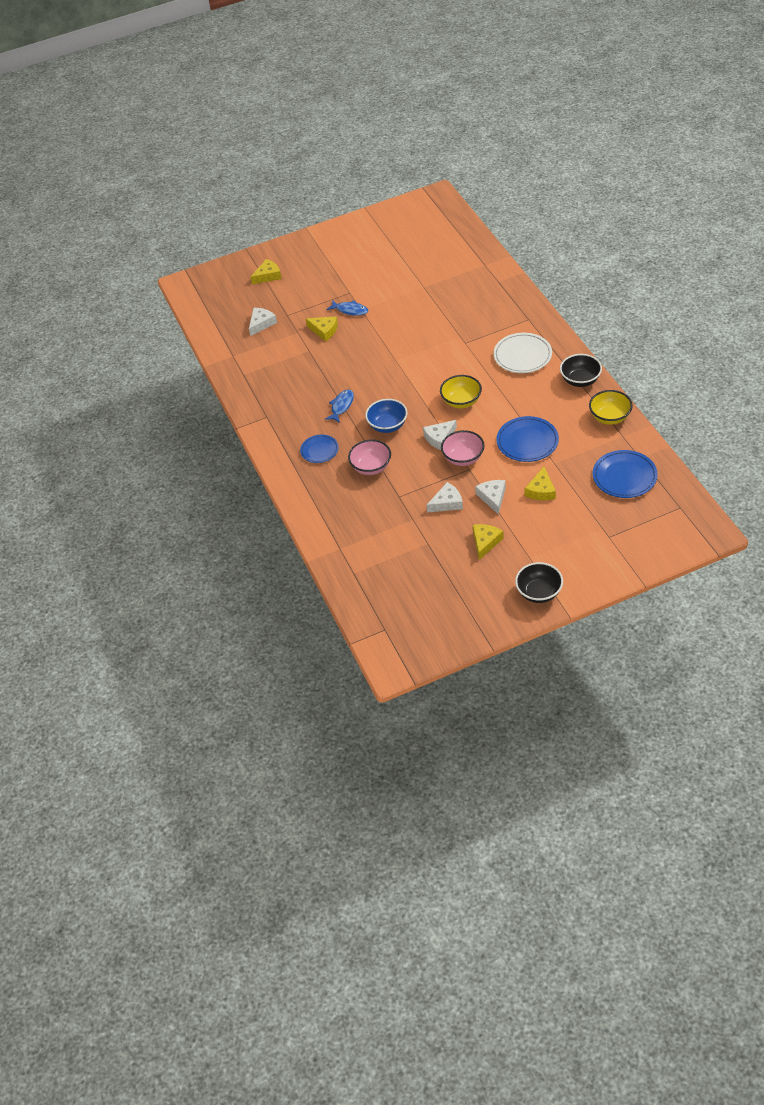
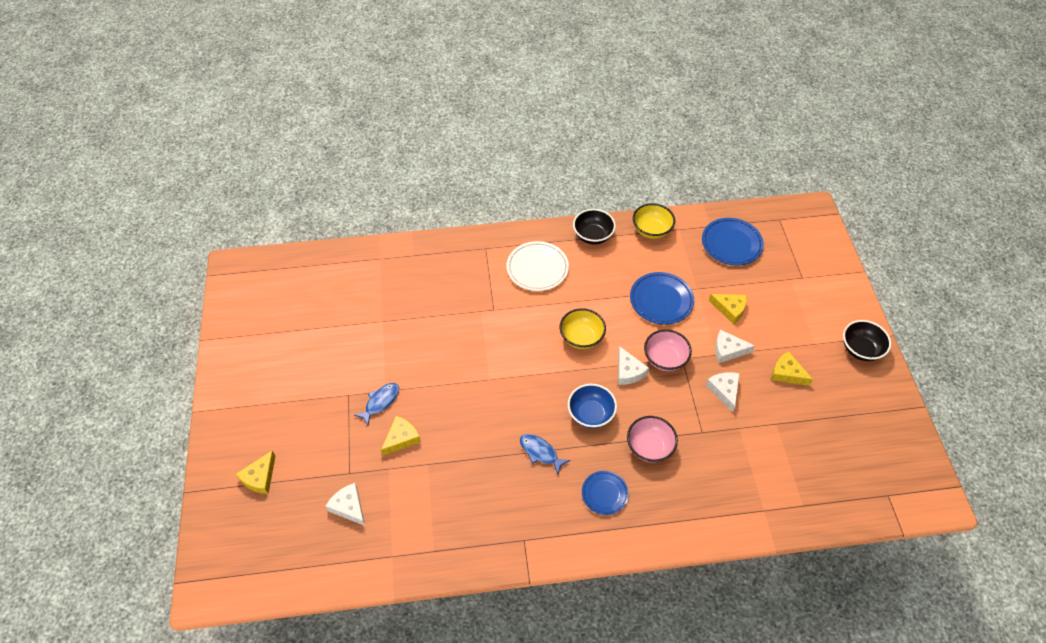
camera: 80 degrees left, 5 degrees up
yellow cheese [250,259,282,284] -> yellow cheese turned 135 degrees counterclockwise [236,451,275,494]

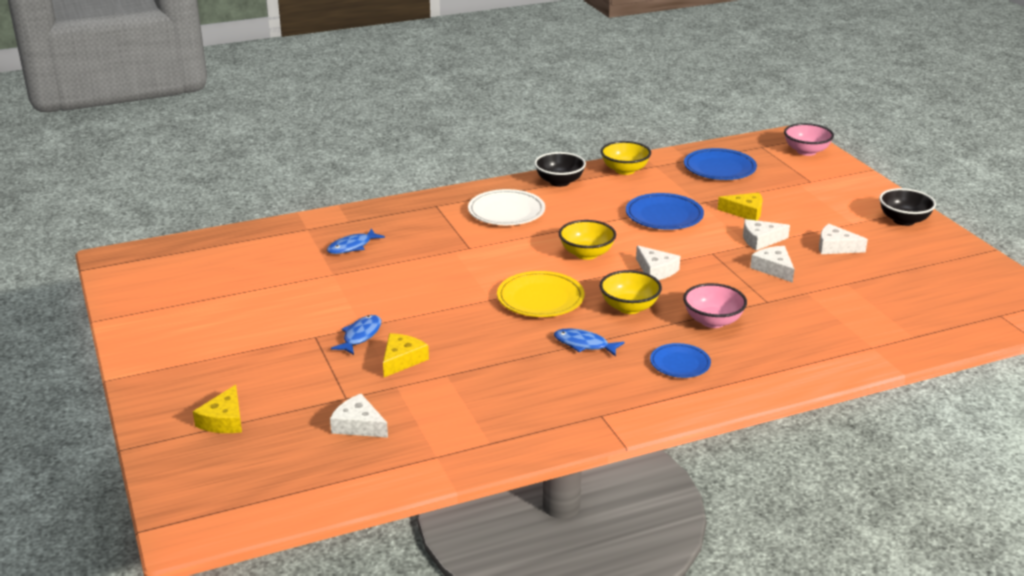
camera: 15 degrees left, 25 degrees down
blue bowl [568,384,617,428] -> yellow bowl [600,270,662,314]
pink bowl [644,329,692,371] -> pink bowl moved to [784,123,834,156]
yellow cheese [771,351,813,386] -> white cheese [819,224,868,254]
none -> blue fish [327,229,385,254]
none -> yellow plate [497,271,585,317]

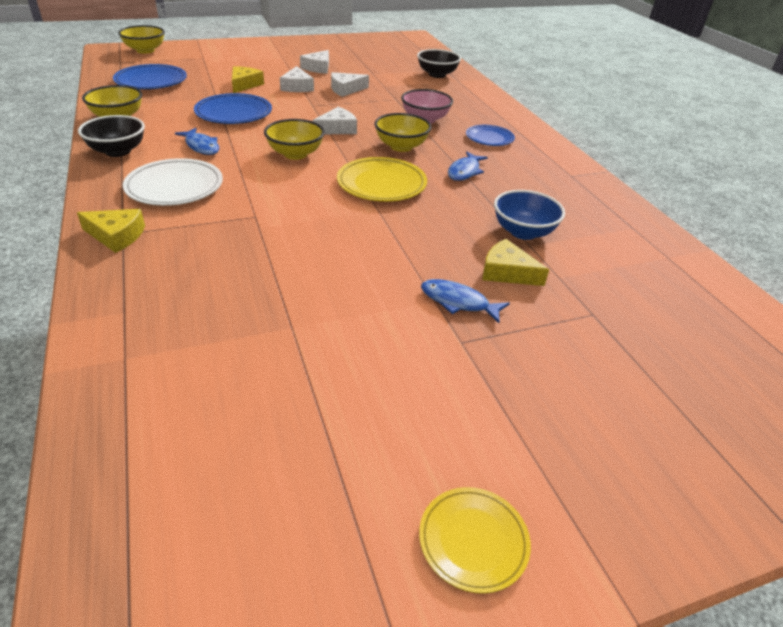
camera: 90 degrees left, 10 degrees up
yellow cheese [193,385,242,433] -> yellow cheese moved to [77,209,145,253]
blue fish [327,229,385,254] -> blue fish moved to [175,128,219,155]
white cheese [330,394,388,438] -> none
pink bowl [784,123,834,156] -> yellow bowl [118,25,165,54]
black bowl [879,188,936,226] -> black bowl moved to [417,49,461,78]
none -> yellow plate [419,487,531,594]
none -> blue bowl [494,190,565,240]

